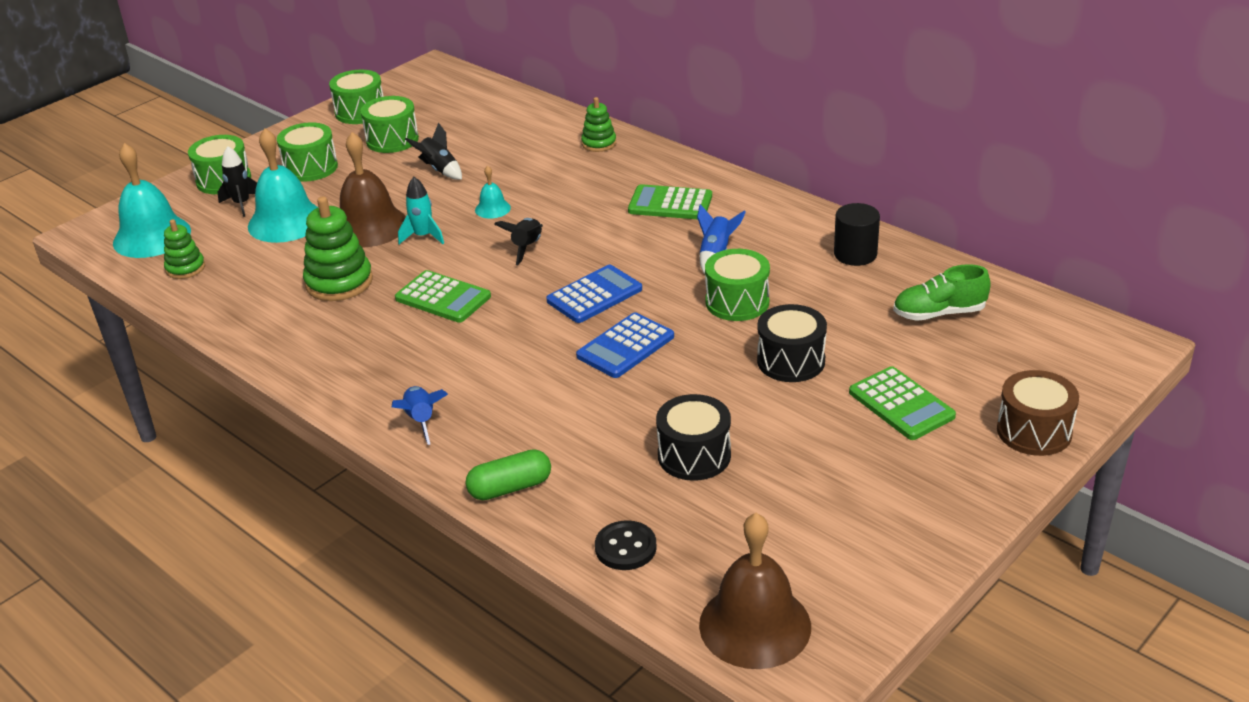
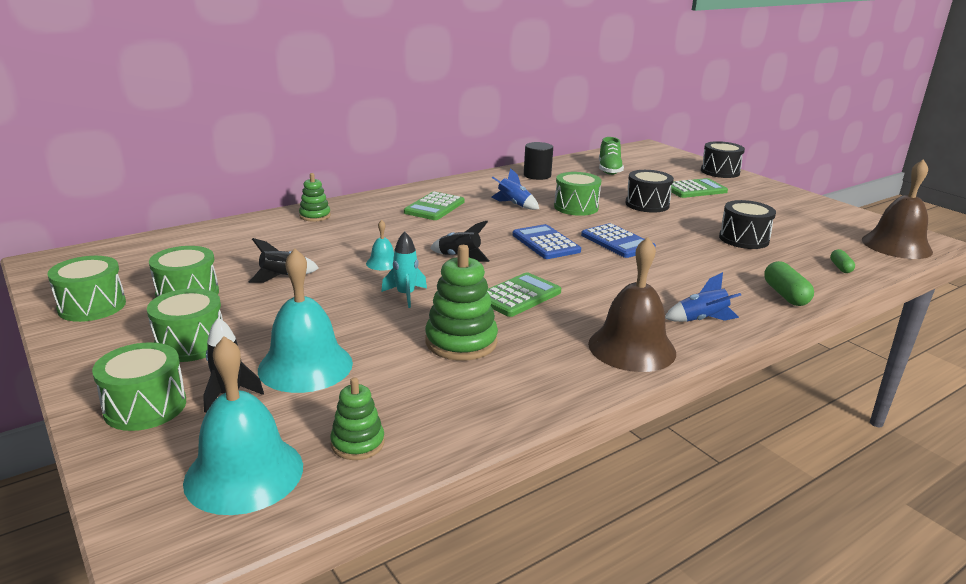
camera: 80 degrees left, 10 degrees down
brown bell [340,132,406,247] -> brown bell moved to [588,237,676,372]
black button [595,520,657,570] -> green capsule [830,249,855,273]
brown drum [997,370,1079,456] -> black drum [701,141,745,178]

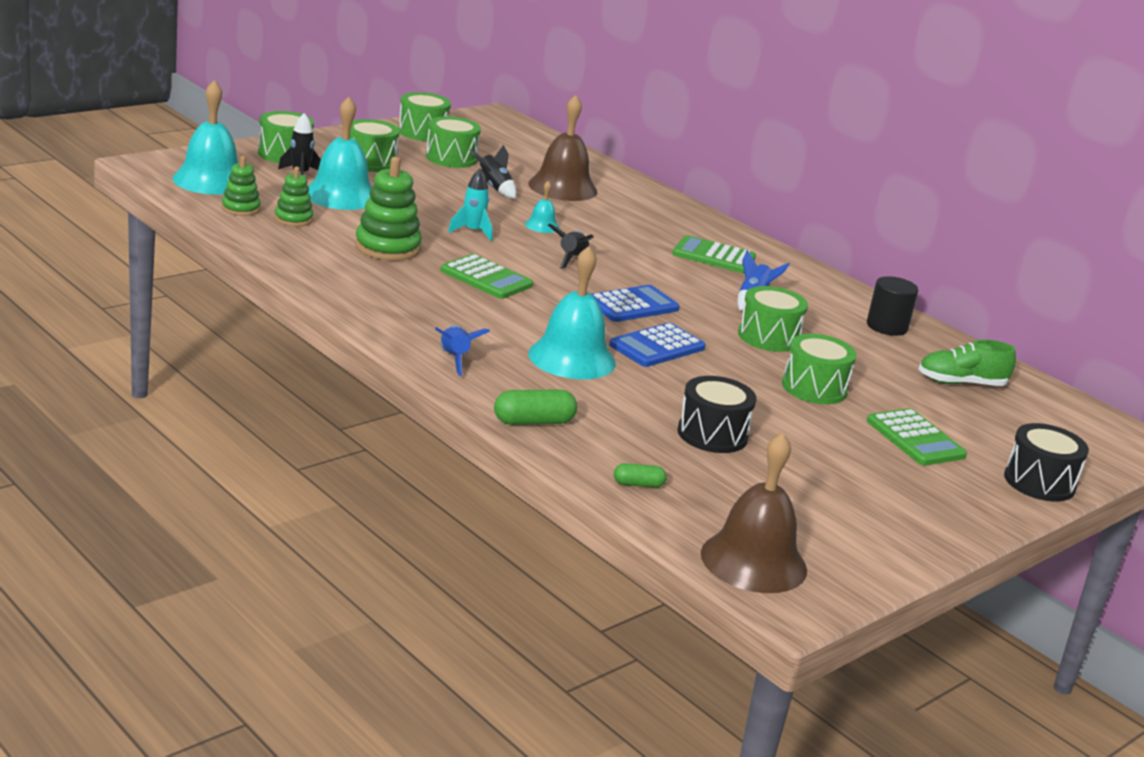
camera: 80 degrees right, 0 degrees up
green stacking toy [299,173,331,222] -> green stacking toy moved to [275,167,314,227]
brown bell [588,237,676,372] -> brown bell moved to [528,95,597,201]
black drum [625,170,674,213] -> green drum [782,334,857,404]
none -> turquoise bell [528,246,616,379]

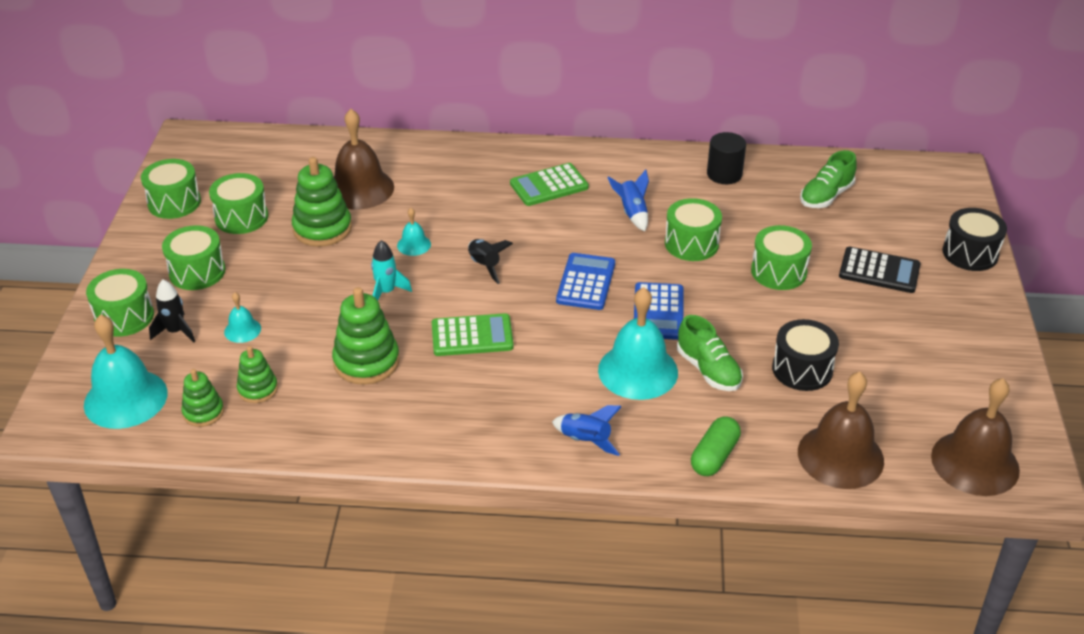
camera: 40 degrees left, 15 degrees up
turquoise bell [308,97,372,210] -> turquoise bell [224,292,261,343], size x0.47
black rocket [469,145,516,199] -> green stacking toy [292,157,352,247]
green capsule [614,463,667,488] -> brown bell [798,372,884,489]
green calculator [867,408,967,466] -> black calculator [839,247,921,293]
none -> green shoe [677,315,743,391]

